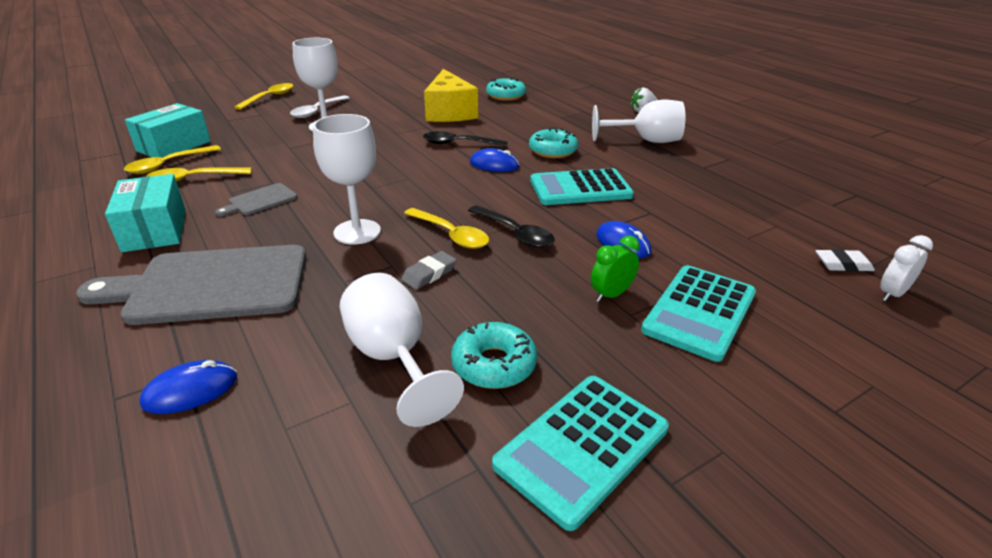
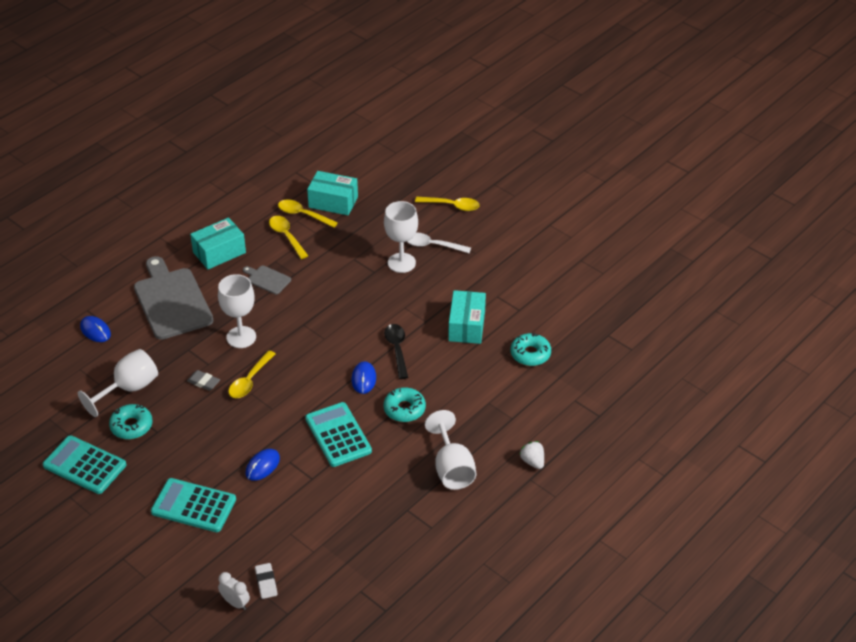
camera: 75 degrees right, 10 degrees up
yellow cheese [424,69,478,122] -> turquoise box [448,290,486,344]
black spoon [468,205,555,248] -> none
green clock [591,236,640,302] -> none

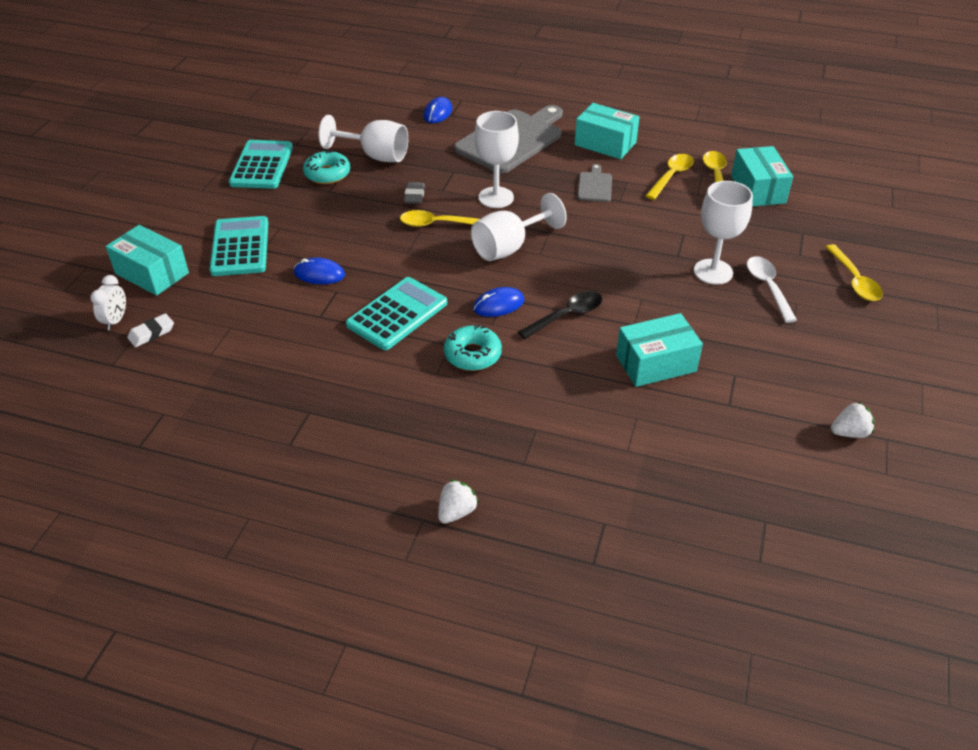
camera: 65 degrees right, 0 degrees up
white goblet [425,410,476,490] -> white goblet moved to [471,193,567,261]
turquoise donut [511,333,551,366] -> none
none -> turquoise box [106,225,189,296]
none -> white strawberry [831,402,875,438]

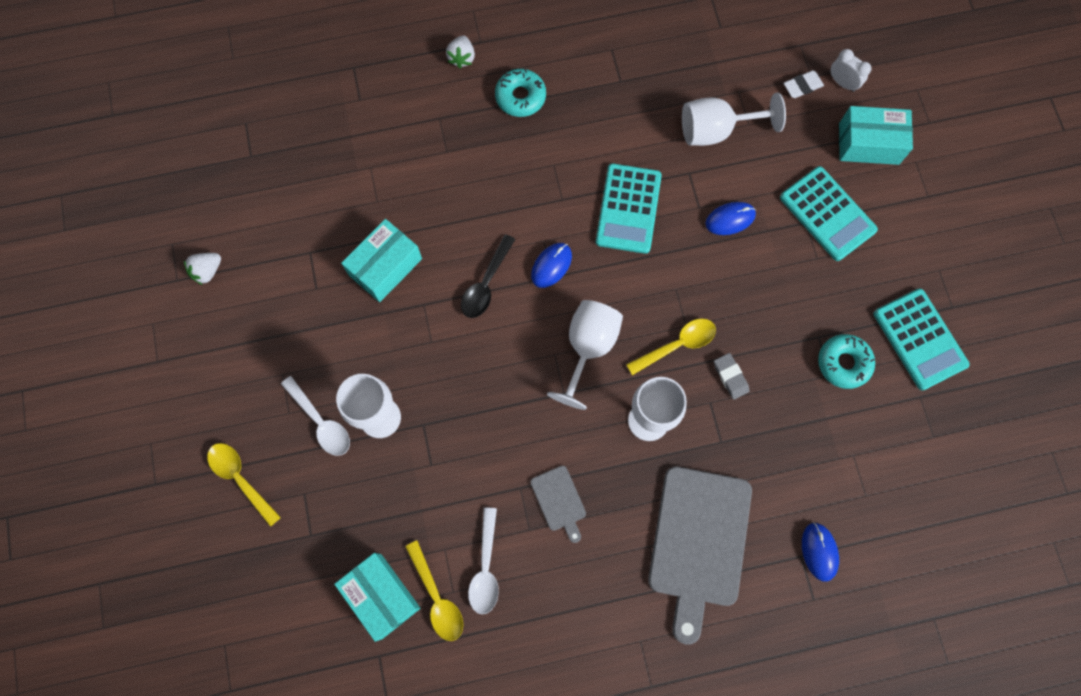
camera: 150 degrees right, 30 degrees up
white clock [90,275,126,330] -> white clock turned 150 degrees clockwise [831,49,871,92]
white eraser [127,313,174,347] -> white eraser turned 45 degrees clockwise [783,70,824,98]
white goblet [318,115,408,162] -> white goblet moved to [682,92,786,146]
turquoise donut [444,325,502,371] -> turquoise donut moved to [495,69,546,117]
turquoise box [574,103,640,159] -> none
yellow spoon [646,154,694,200] -> white spoon [468,507,499,614]

